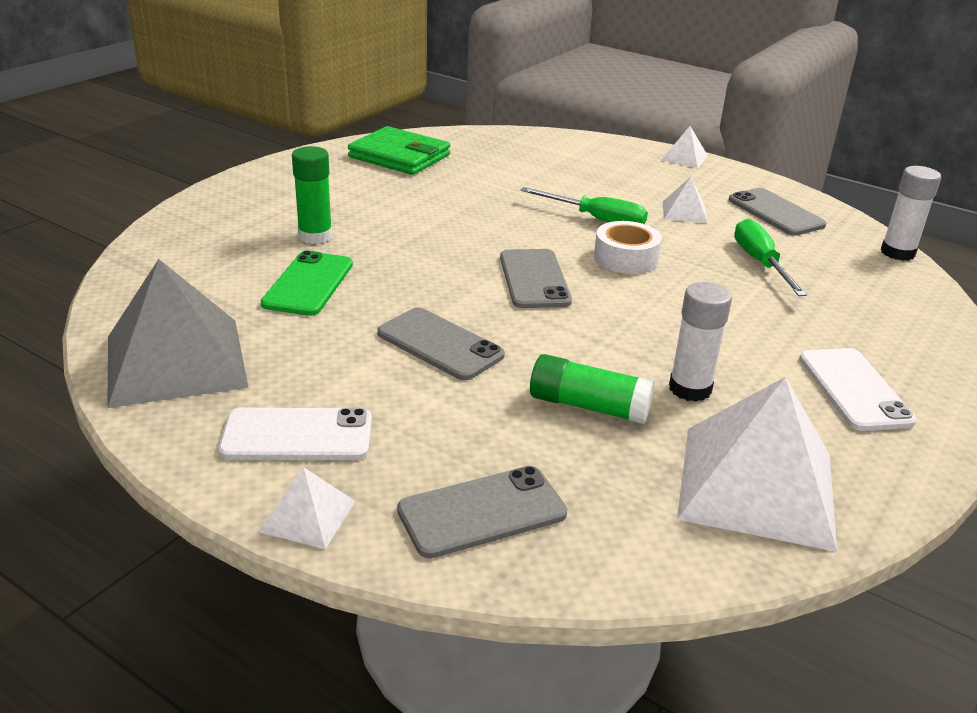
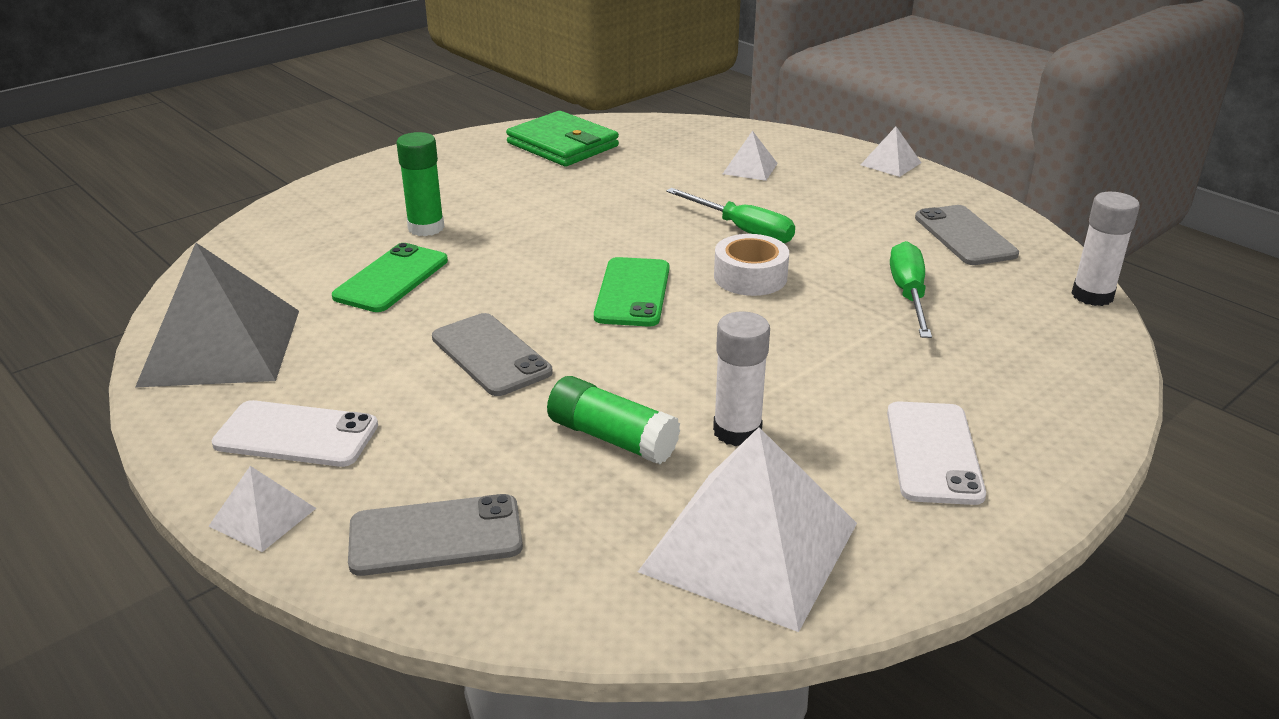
camera: 15 degrees right, 0 degrees up
grey phone [500,249,572,308] -> green phone [594,257,669,327]
white pyramid [663,177,708,223] -> white pyramid moved to [723,131,778,181]

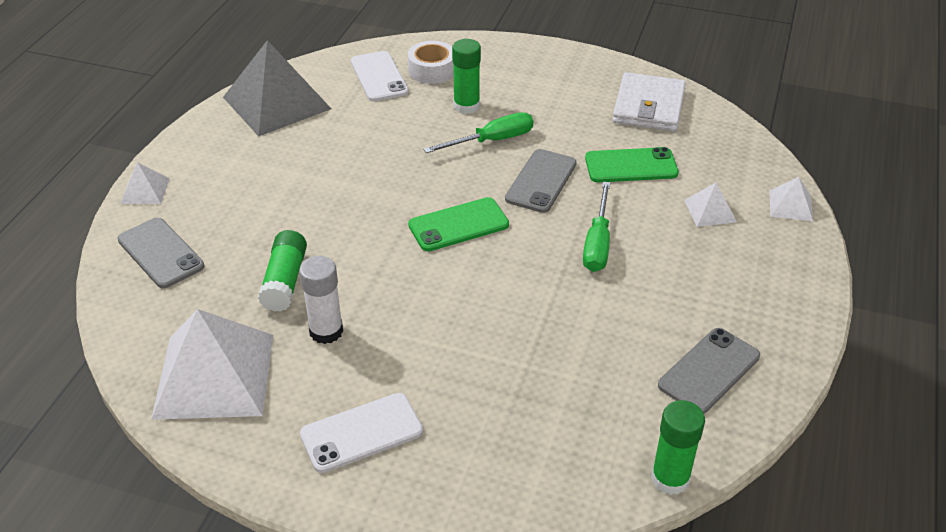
camera: 60 degrees right, 10 degrees up
white phone [211,400,378,467] -> white phone moved to [351,51,409,101]
green phone [332,243,448,312] -> green phone moved to [585,147,679,182]
grey phone [432,313,553,396] -> grey phone moved to [505,149,577,213]
green wallet [506,111,619,167] -> white wallet [612,72,686,132]
white tape [714,234,789,296] -> white tape moved to [408,41,454,84]
white pyramid [861,127,921,177] -> white pyramid moved to [769,177,813,221]
green screwdriver [890,241,932,338] -> green screwdriver moved to [423,112,533,153]
white glue stick [1071,192,1140,306] -> green glue stick [651,400,705,495]

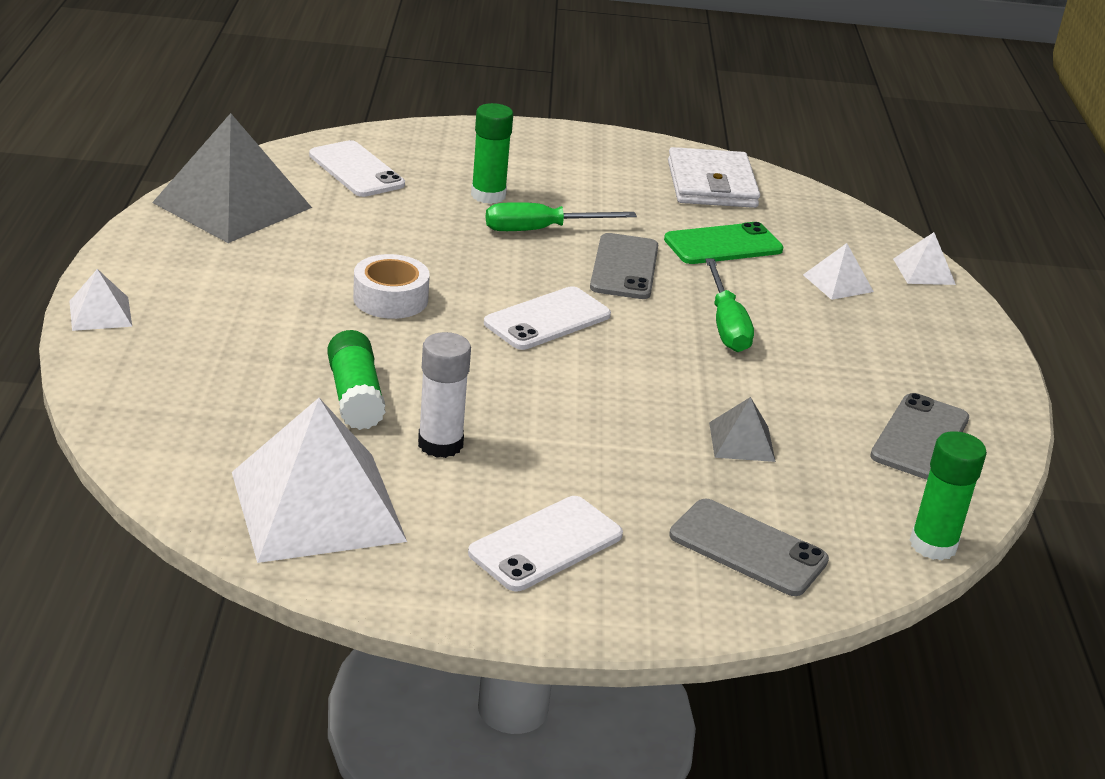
camera: 20 degrees left, 10 degrees down
grey phone [118,218,204,288] -> grey phone moved to [669,499,829,596]
white tape [408,41,454,84] -> white tape moved to [353,254,430,319]
green phone [408,197,509,251] -> white phone [484,286,611,350]
green screwdriver [423,112,533,153] -> green screwdriver turned 150 degrees counterclockwise [486,202,637,231]
none -> grey pyramid [709,397,776,462]

